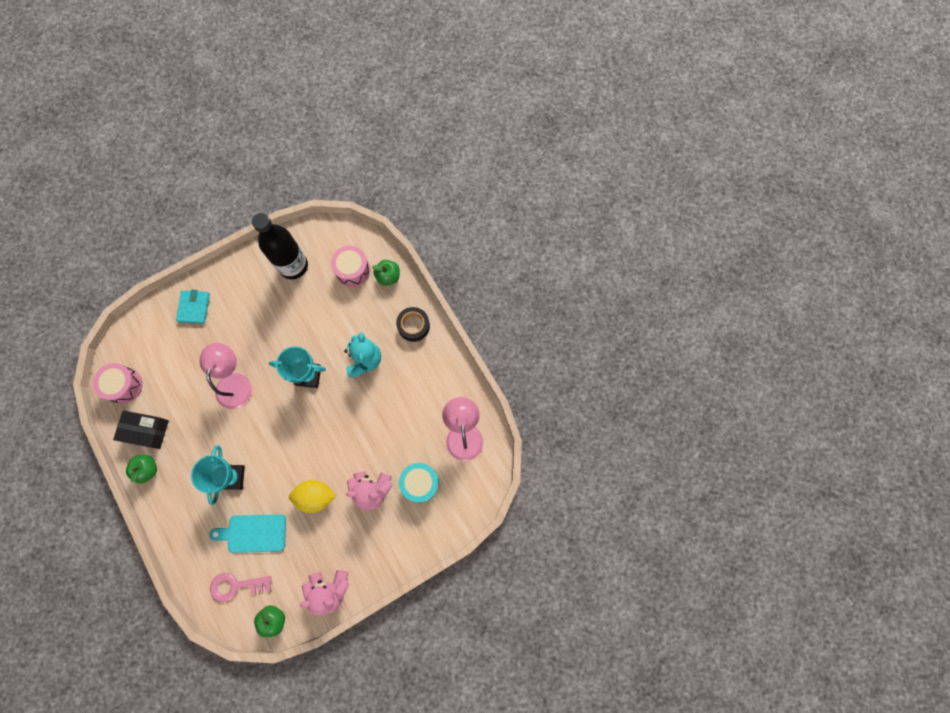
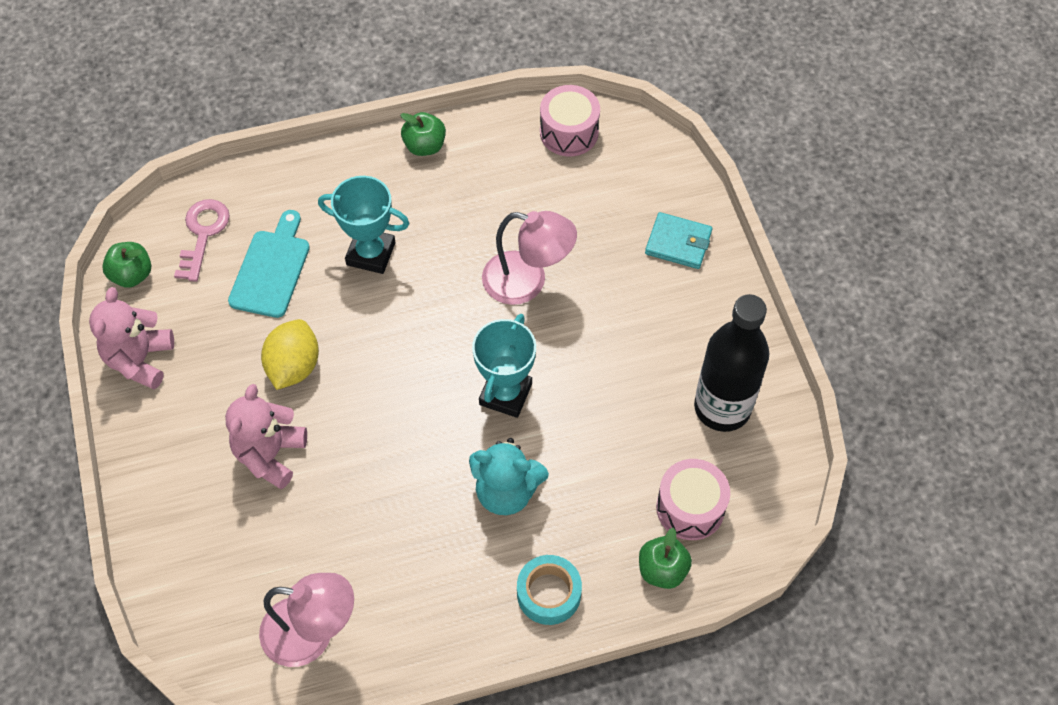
camera: 105 degrees right, 15 degrees down
black box [113,410,169,449] -> none
black tape [396,307,430,342] -> turquoise tape [517,555,582,625]
turquoise drum [399,463,439,503] -> none

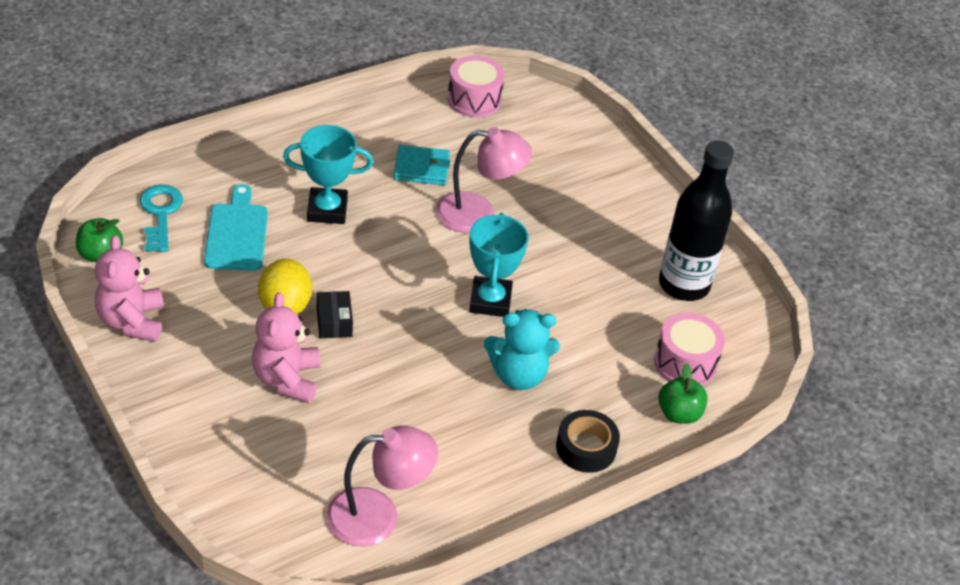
camera: 20 degrees left, 15 degrees down
pink key [174,199,230,282] -> turquoise key [140,185,183,252]
green apple [400,112,446,156] -> none
turquoise tape [517,555,582,625] -> black tape [556,410,620,473]
turquoise wallet [645,212,712,269] -> turquoise wallet moved to [394,145,450,185]
none -> black box [317,291,353,338]

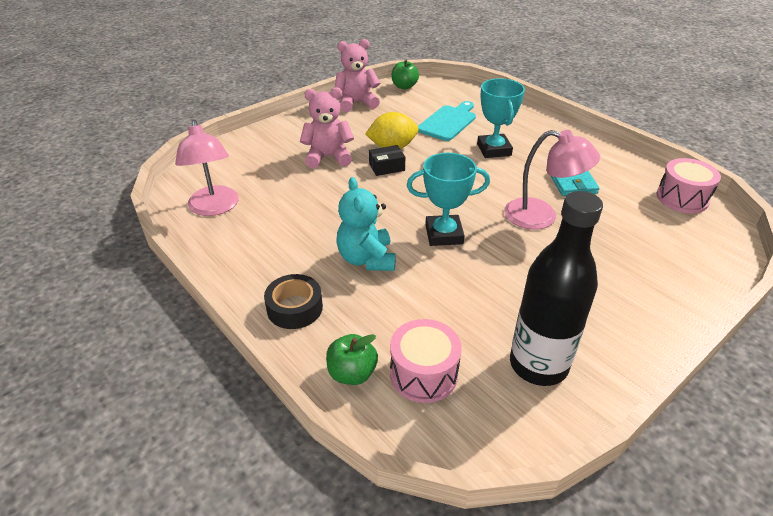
camera: 85 degrees right, 5 degrees down
turquoise key [140,185,183,252] -> none
turquoise cutting board [204,184,268,271] -> turquoise cutting board turned 45 degrees counterclockwise [418,101,476,141]
pink lamp [436,127,532,233] -> pink lamp turned 60 degrees counterclockwise [504,130,600,230]

